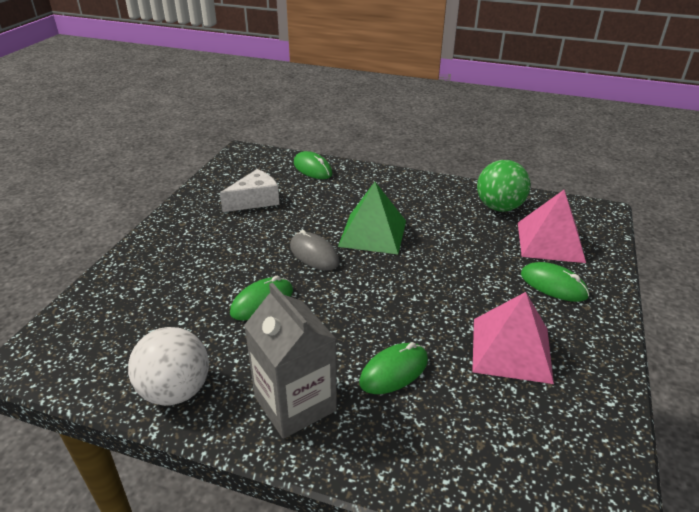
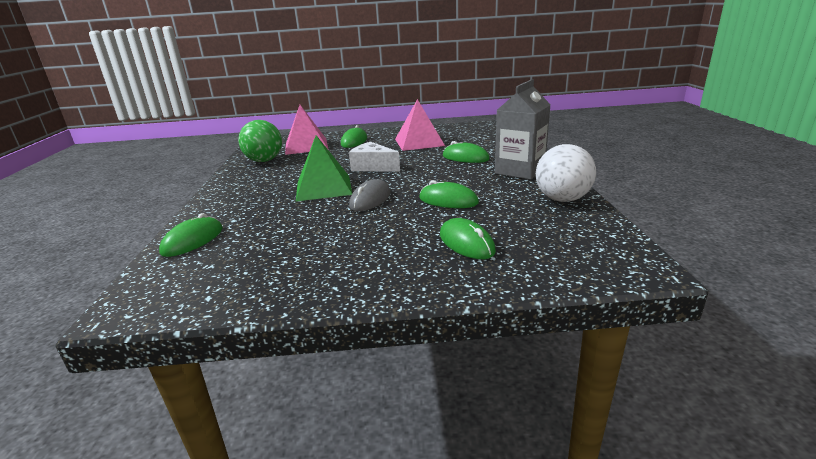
camera: 110 degrees left, 10 degrees down
white cheese [220,169,279,212] -> white cheese moved to [349,142,400,172]
none -> green mouse [440,218,496,259]

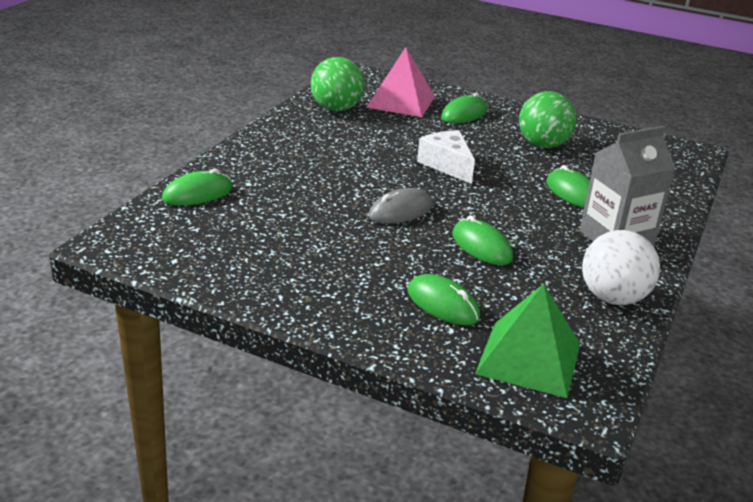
camera: 25 degrees right, 5 degrees up
green pyramid [296,135,352,201] -> green pyramid moved to [475,284,580,398]
pink pyramid [395,99,445,151] -> green ball [519,91,576,148]
green mouse [440,218,496,259] -> green mouse turned 45 degrees counterclockwise [407,274,480,325]

